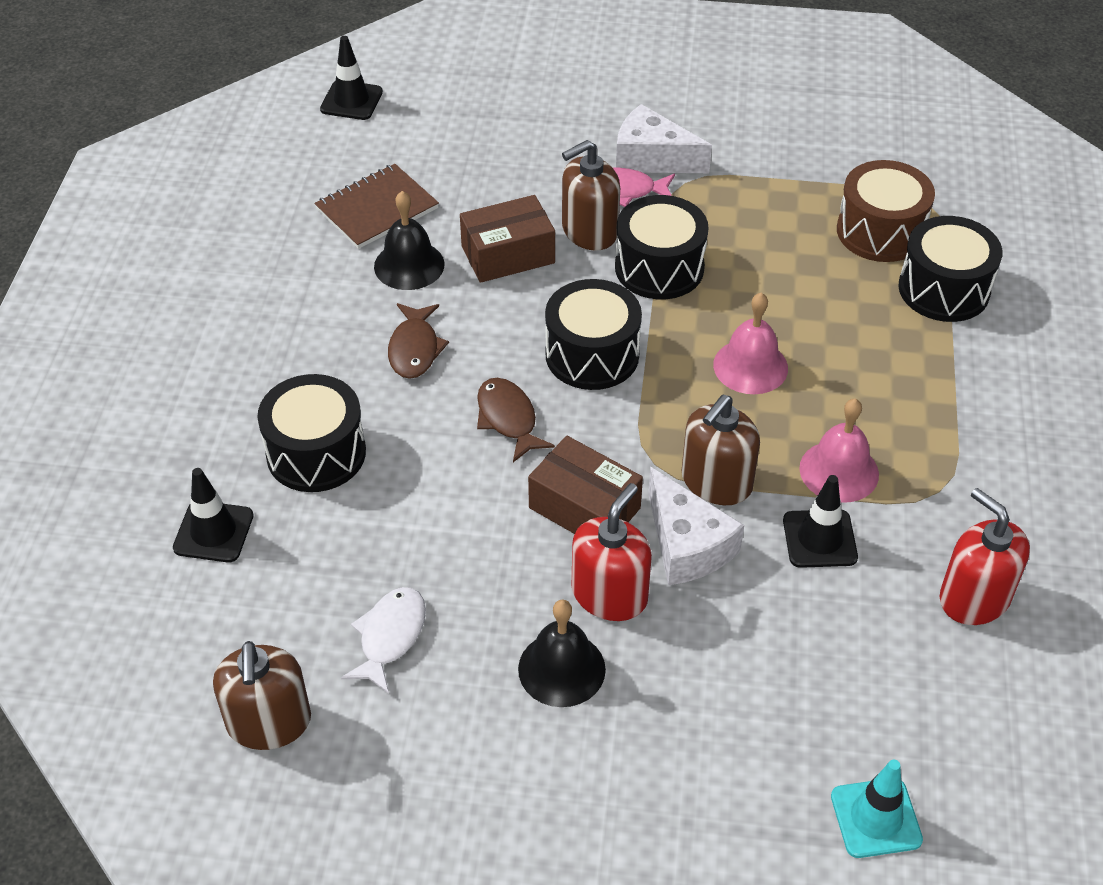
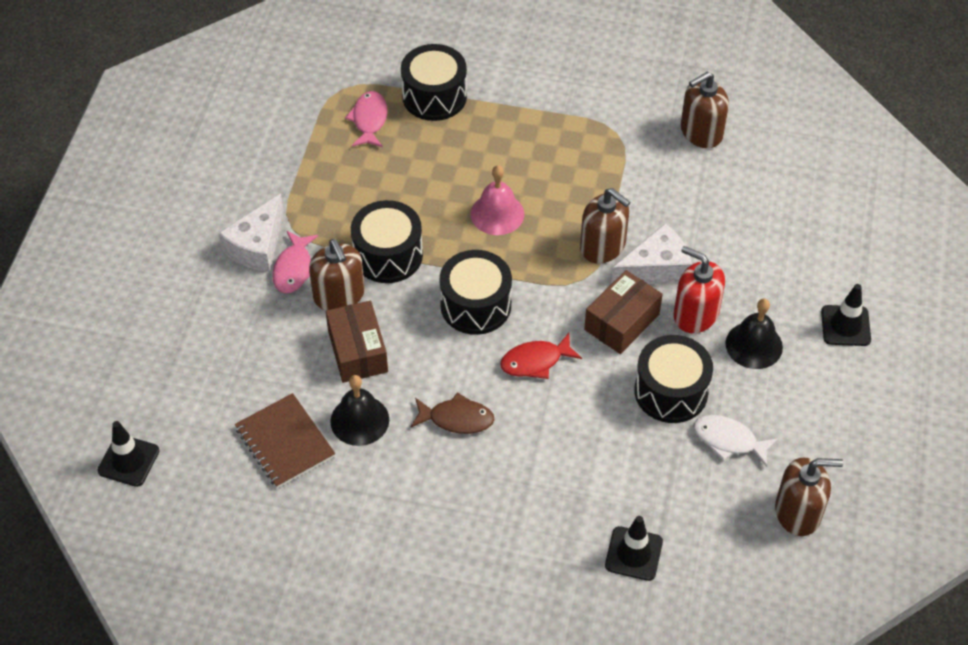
camera: 85 degrees left, 5 degrees up
black drum [257,374,366,492] -> black drum moved to [634,335,713,423]
brown fish [477,378,555,462] -> red fish [500,333,582,379]
black traffic cone [783,475,858,568] -> black traffic cone moved to [821,284,871,346]
pink bell [799,399,879,503] -> none
turquoise traffic cone [831,760,923,858] -> none
brown drum [837,160,935,262] -> pink fish [345,91,387,147]
red soap dispenser [940,488,1030,625] -> brown soap dispenser [681,71,729,148]

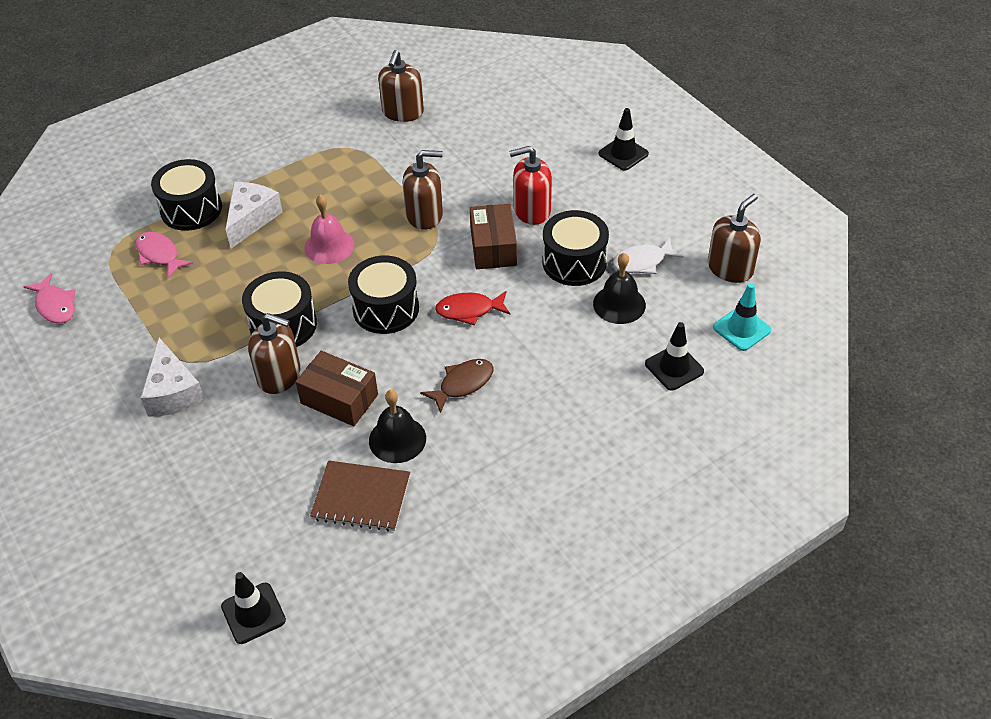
camera: 45 degrees left, 5 degrees down
pink fish [272,231,318,293] -> pink fish moved to [23,273,76,323]
red fish [500,333,582,379] -> red fish turned 60 degrees clockwise [435,291,510,325]
white cheese [611,223,692,284] -> white cheese moved to [225,182,283,248]
black bell [726,299,783,369] -> black bell moved to [593,253,646,324]
none -> turquoise traffic cone [713,283,771,351]

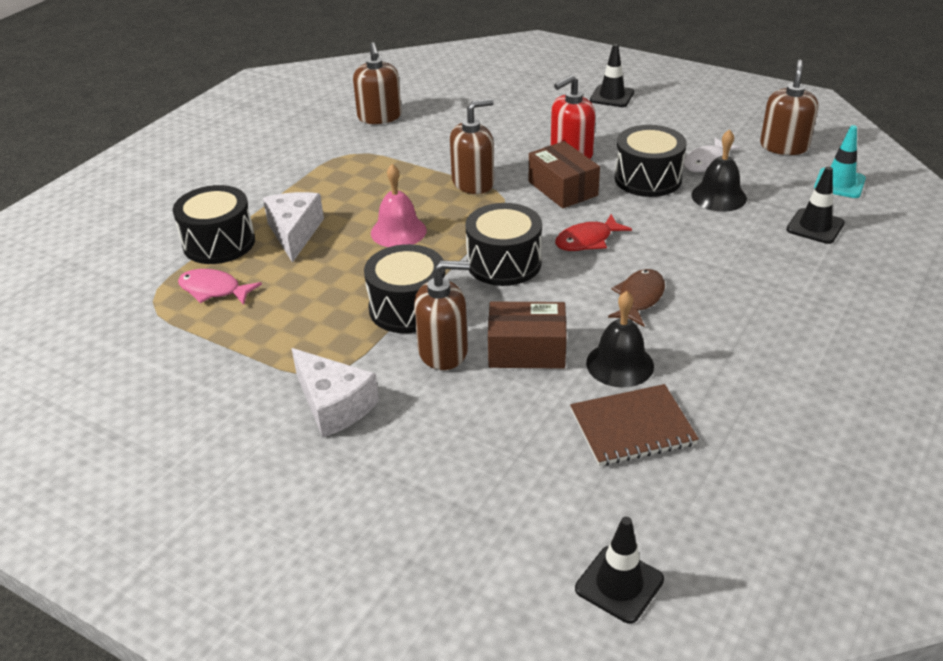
camera: 25 degrees left, 10 degrees down
pink fish [23,273,76,323] -> none

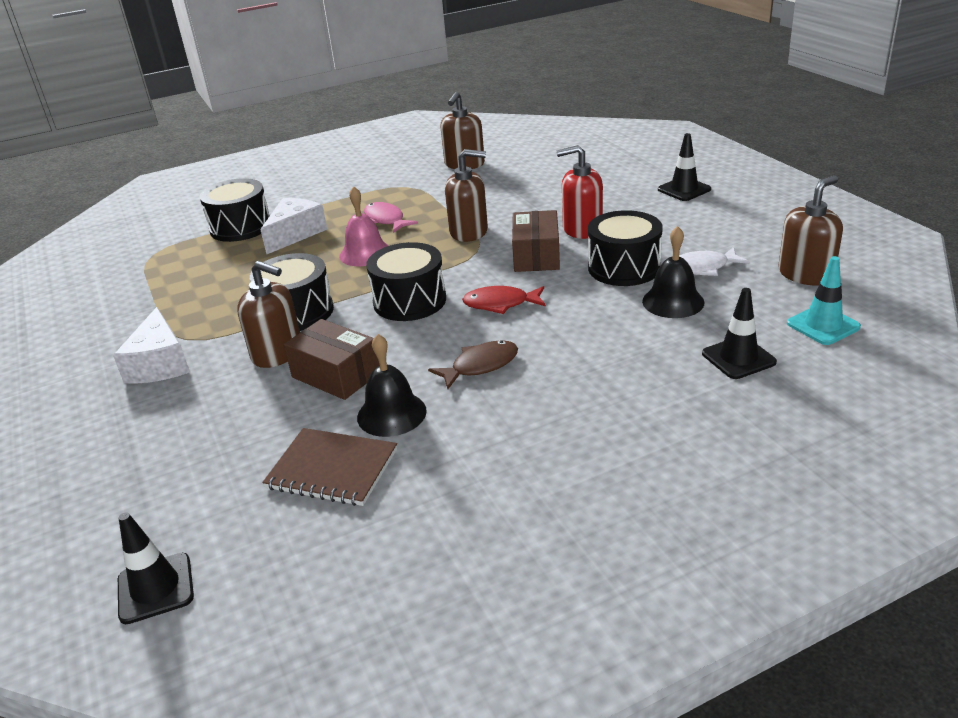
camera: 35 degrees right, 5 degrees down
pink fish [178,269,262,305] -> pink fish moved to [364,202,418,233]

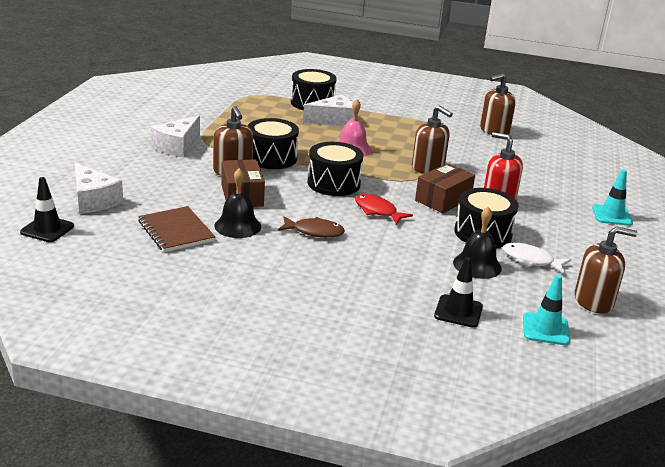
camera: 35 degrees right, 5 degrees down
pink fish [364,202,418,233] -> none
black traffic cone [658,133,711,201] -> turquoise traffic cone [592,169,633,226]
none -> white cheese [75,163,123,214]

